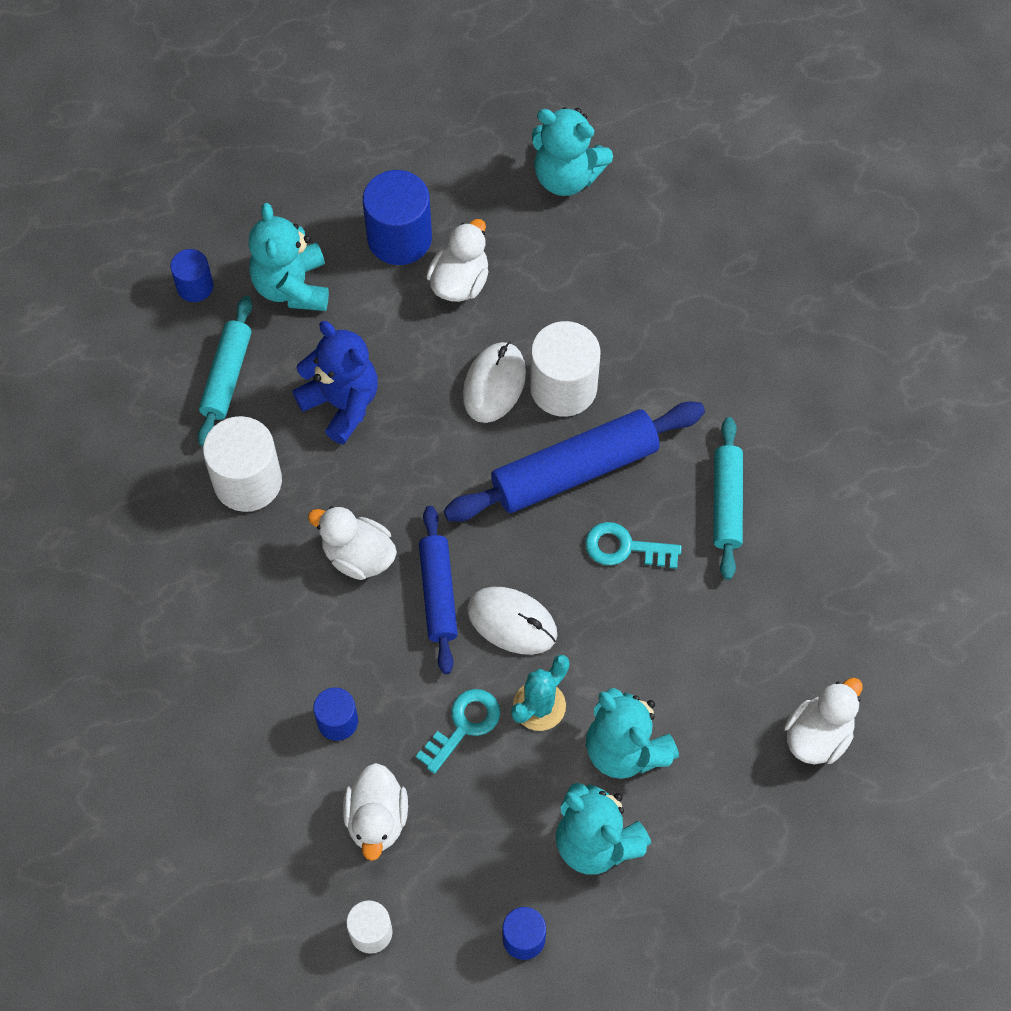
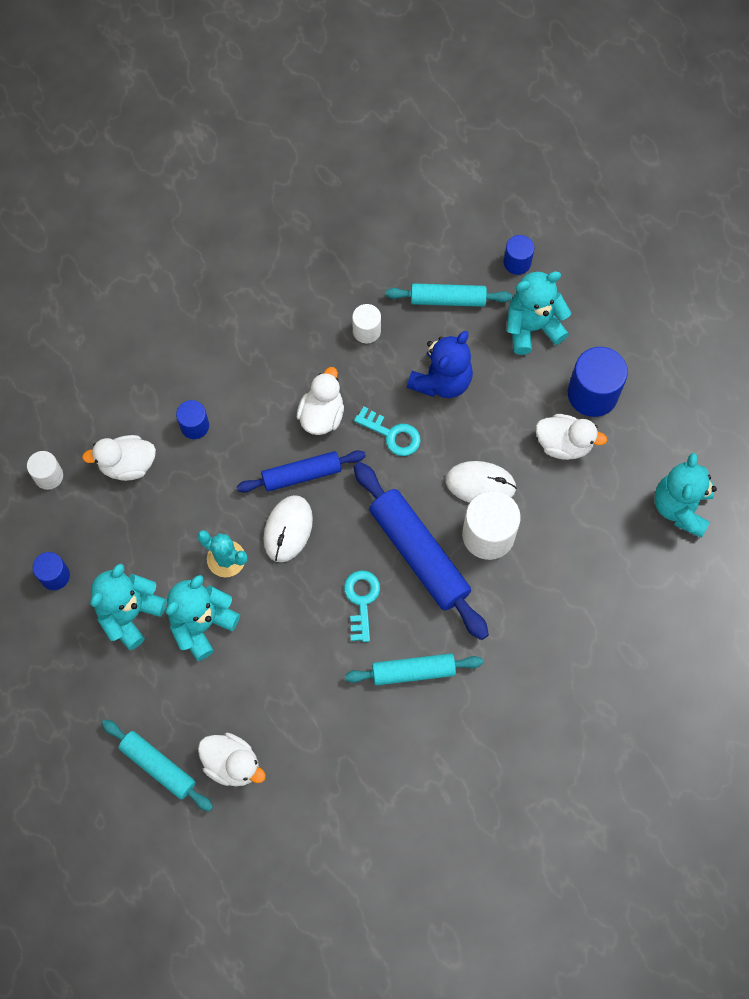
camera: 80 degrees right, 5 degrees up
white cylinder [203,416,282,512] -> white cylinder [352,304,381,343], size x0.56
turquoise key [416,689,500,774] -> turquoise key moved to [354,406,421,456]
none -> turquoise rolling pin [102,719,213,812]

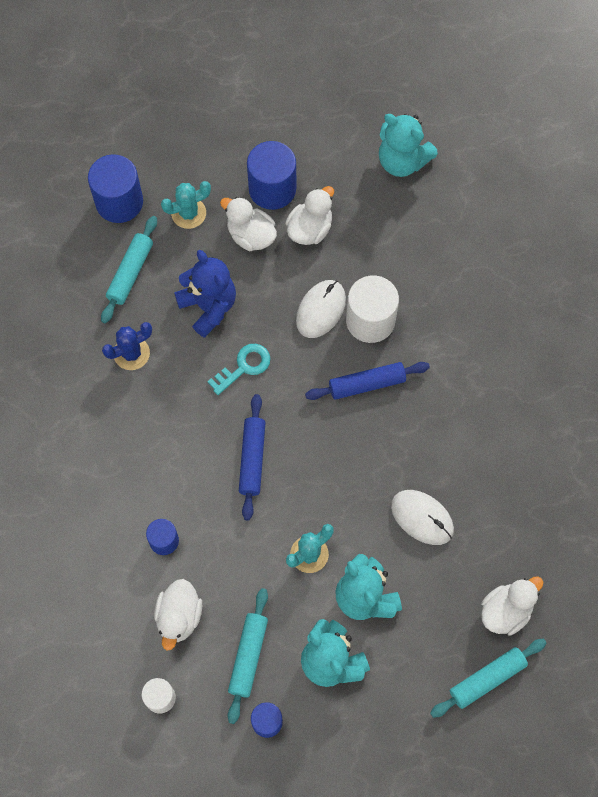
camera: 70 degrees left, 0 degrees up
white mouse [263,495,313,562] -> white mouse moved to [391,490,454,545]
white duck [297,367,344,435] -> white duck moved to [220,197,277,251]
turquoise key [344,570,380,642] -> none
turquoise rolling pin [345,653,483,685] -> turquoise rolling pin moved to [228,588,268,724]
white cylinder [352,304,381,343] -> blue cactus [102,322,152,370]
blue rolling pin [354,462,489,640] -> blue rolling pin [305,362,430,400], size x0.62
blue cylinder [503,235,534,275] -> blue cylinder [88,154,143,223], size x1.77
turquoise teddy bear [507,271,571,355] -> turquoise cactus [161,181,211,229]

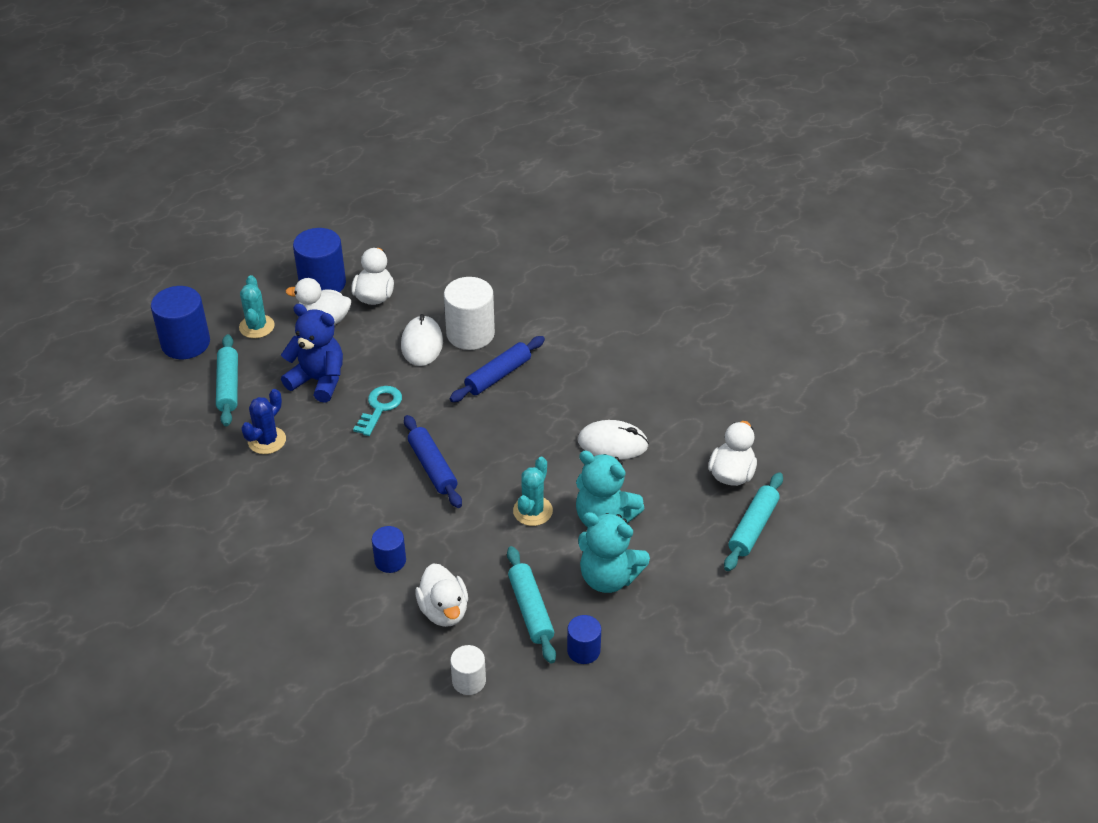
camera: 30 degrees left, 25 degrees down
turquoise cactus [161,181,211,229] -> turquoise cactus turned 45 degrees counterclockwise [239,275,275,338]
turquoise teddy bear [379,113,438,177] -> none

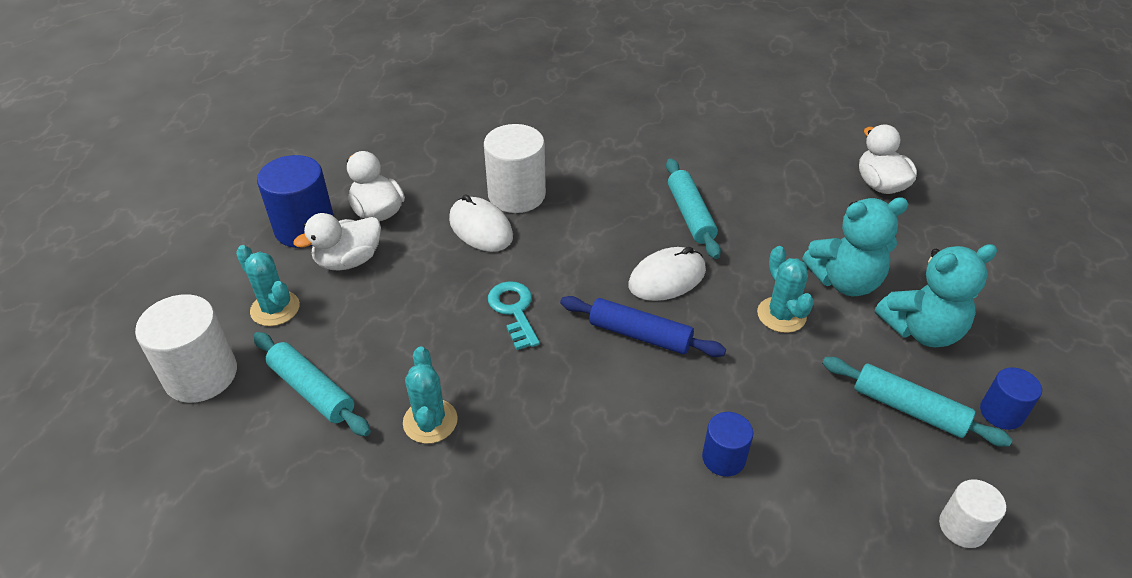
camera: 40 degrees left, 0 degrees up
blue cylinder [151,286,210,359] -> white cylinder [135,294,237,403]
blue cactus [241,389,286,454] -> turquoise cactus [403,346,458,444]
blue teddy bear [281,304,343,403] -> none
white duck [415,563,468,627] -> none
blue rolling pin [449,336,545,402] -> none
white mouse [578,420,649,460] -> white mouse moved to [628,247,706,301]
turquoise rolling pin [724,472,783,571] -> turquoise rolling pin moved to [666,158,721,259]

